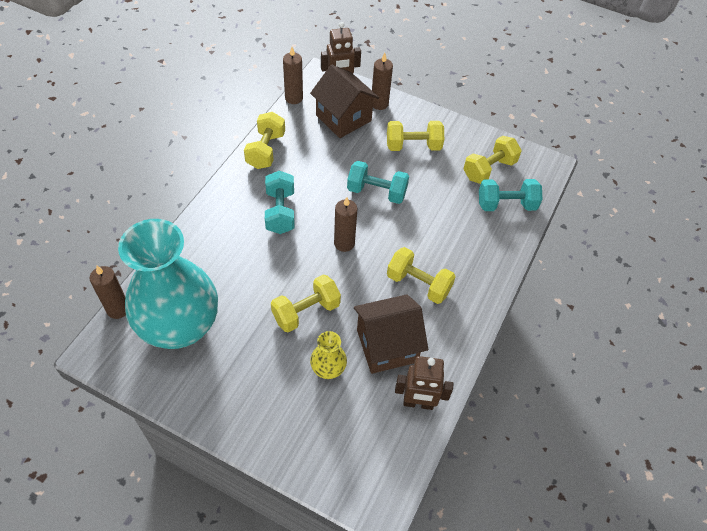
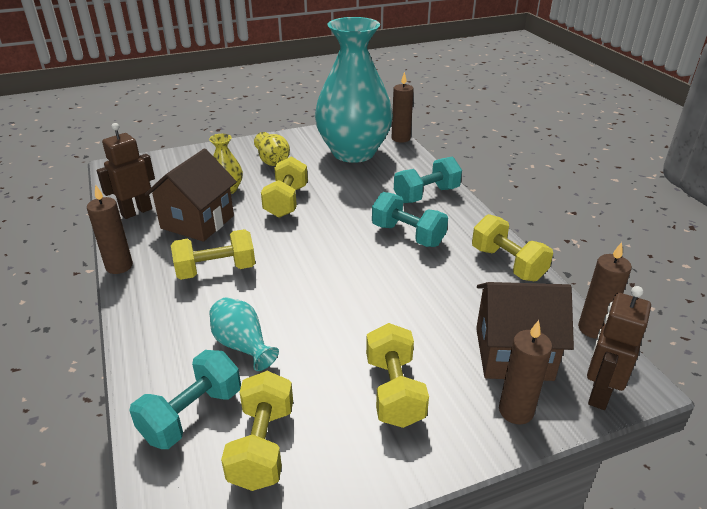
camera: 135 degrees right, 20 degrees down
brown candle [334,197,357,252] -> brown candle moved to [87,184,133,274]
turquoise dumbbell [347,161,409,204] -> turquoise dumbbell moved to [394,157,462,203]
yellow dumbbell [387,121,444,151] -> yellow dumbbell turned 45 degrees counterclockwise [366,323,429,428]
none -> turquoise vase [209,297,279,371]
none -> yellow vase [254,132,290,166]

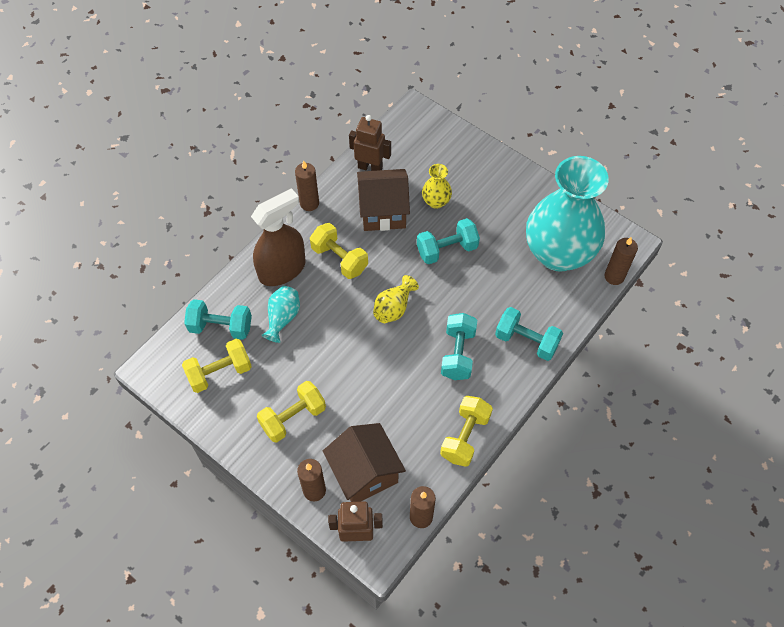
camera: 60 degrees right, 25 degrees up
yellow vase [254,132,290,166] -> yellow vase moved to [373,275,419,323]
yellow dumbbell [261,156,308,218] -> turquoise dumbbell [417,218,480,264]
none -> brown spray bottle [251,188,306,286]

